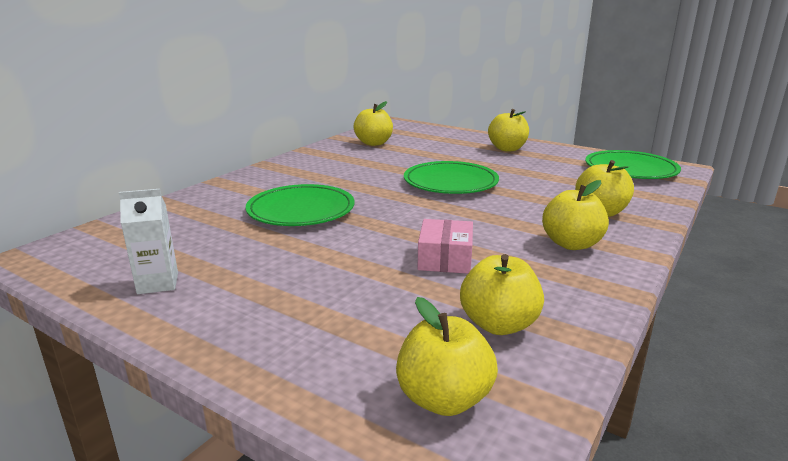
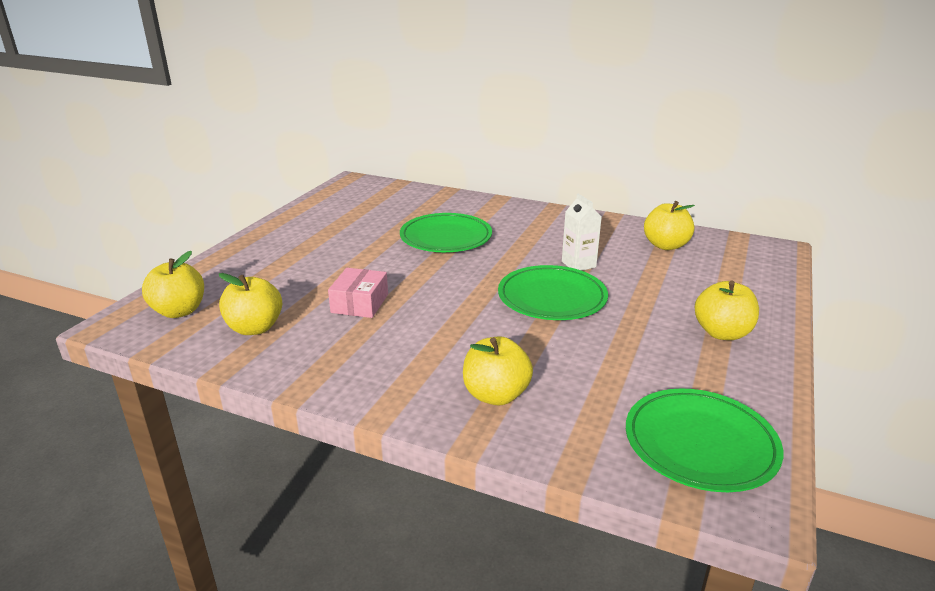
camera: 80 degrees right, 5 degrees up
white carton [119,189,178,294] -> white carton moved to [562,194,602,271]
pink box [418,219,473,274] -> pink box turned 75 degrees counterclockwise [328,268,388,318]
yellow apple [542,180,609,250] -> none

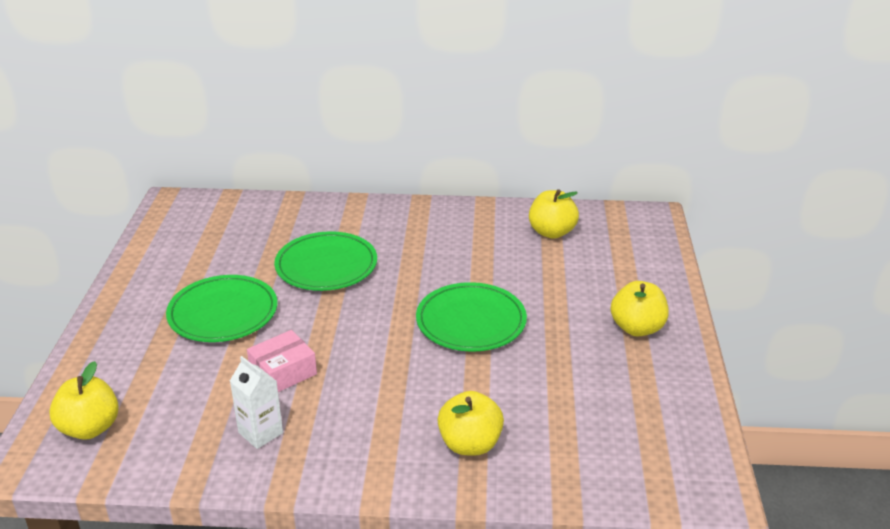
camera: 20 degrees left, 5 degrees up
yellow apple [219,273,282,335] -> none
pink box [328,268,388,318] -> pink box turned 60 degrees clockwise [247,330,317,392]
white carton [562,194,602,271] -> white carton moved to [230,356,283,449]
green plate [626,388,783,492] -> green plate moved to [166,275,277,342]

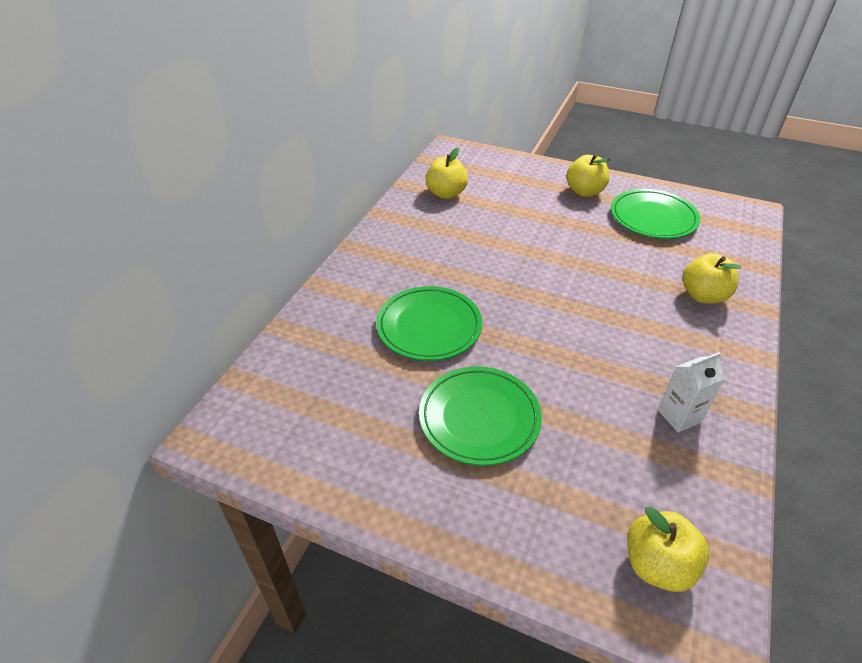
camera: 70 degrees left, 10 degrees up
pink box [247,330,317,392] -> none
green plate [416,282,527,352] -> green plate moved to [611,189,700,239]

